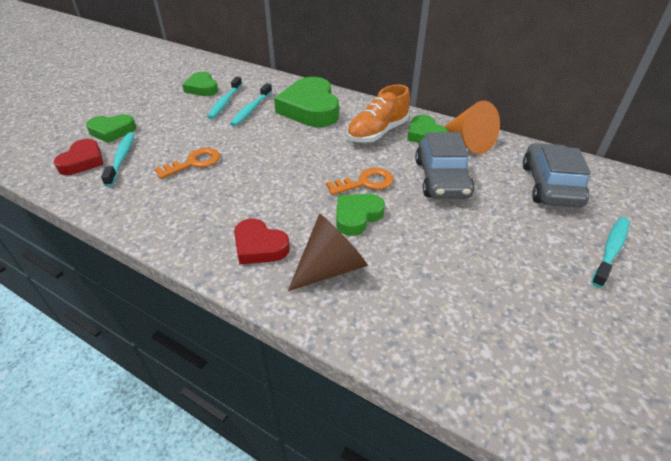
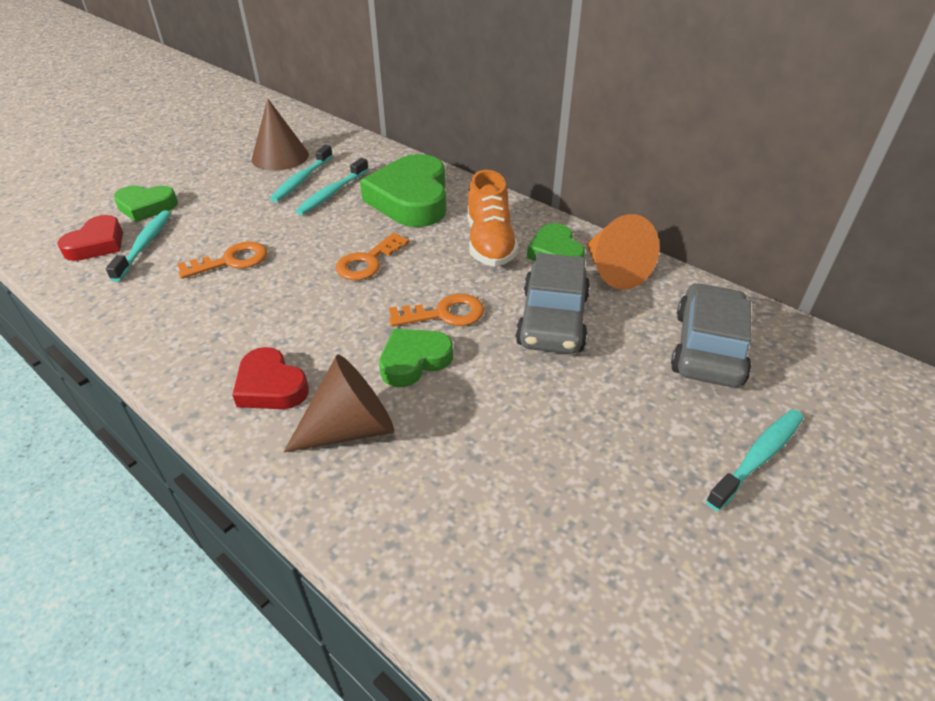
camera: 10 degrees right, 0 degrees up
green heart [182,72,218,96] -> brown cone [252,99,309,171]
orange shoe [347,84,410,143] -> orange shoe turned 60 degrees counterclockwise [467,170,518,267]
none -> orange key [336,233,409,280]

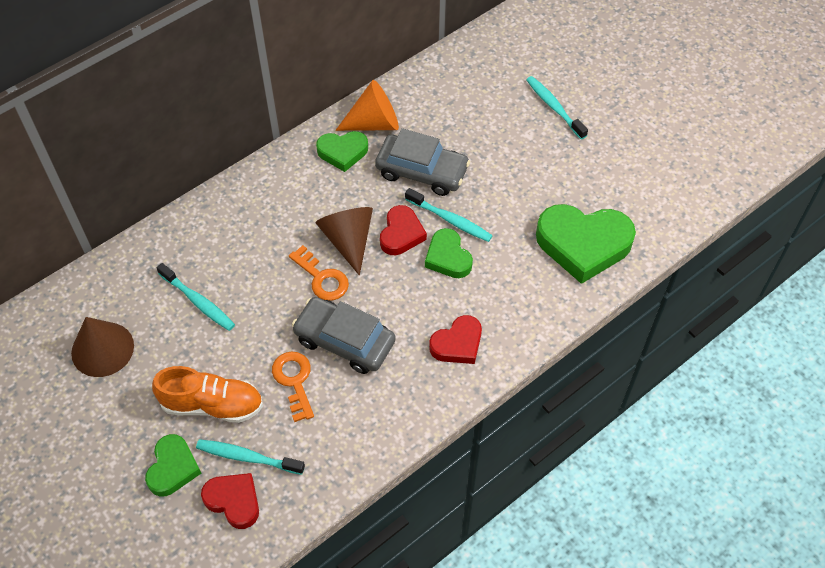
camera: 80 degrees left, 15 degrees up
turquoise toothbrush [270,145,333,202] -> turquoise toothbrush moved to [405,188,493,242]
brown cone [284,354,394,452] -> brown cone moved to [316,207,373,276]
green heart [360,154,446,227] -> green heart moved to [536,204,636,284]
orange key [389,294,484,326] -> red heart [380,205,427,255]
orange shoe [467,170,518,267] -> orange shoe moved to [152,366,263,423]
grey car [671,283,751,388] -> grey car moved to [292,297,396,374]

